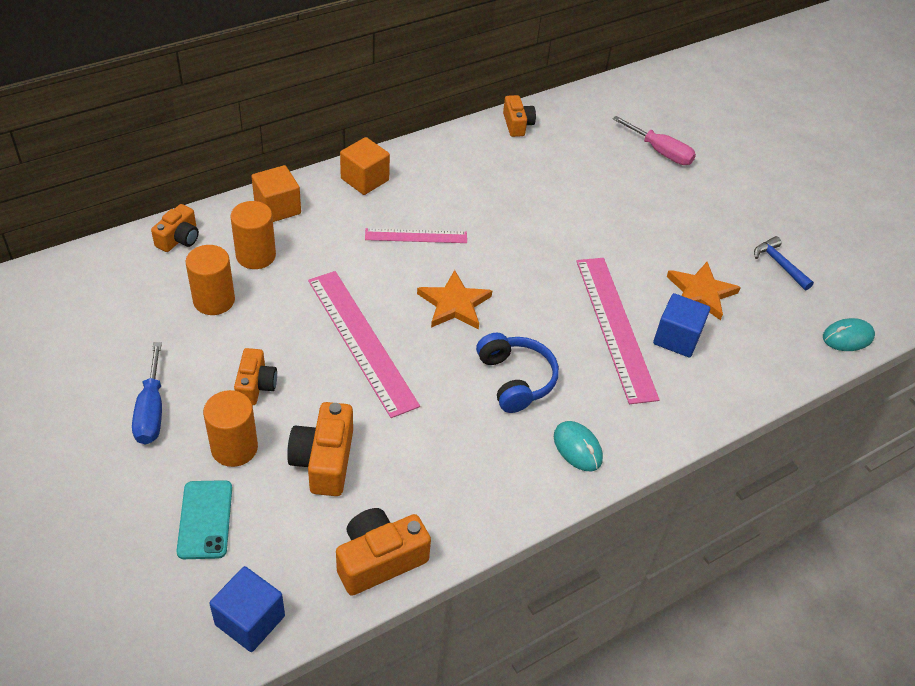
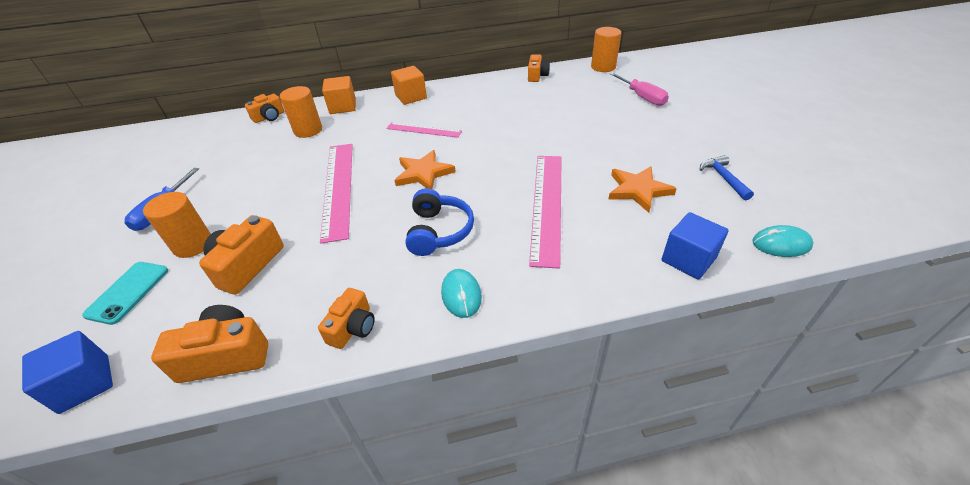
camera: 25 degrees right, 5 degrees down
orange cylinder [186,245,235,315] -> orange cylinder moved to [591,27,621,72]
orange camera [234,348,277,405] -> orange camera moved to [318,288,375,349]
blue cube [653,293,710,358] -> blue cube moved to [661,212,729,280]

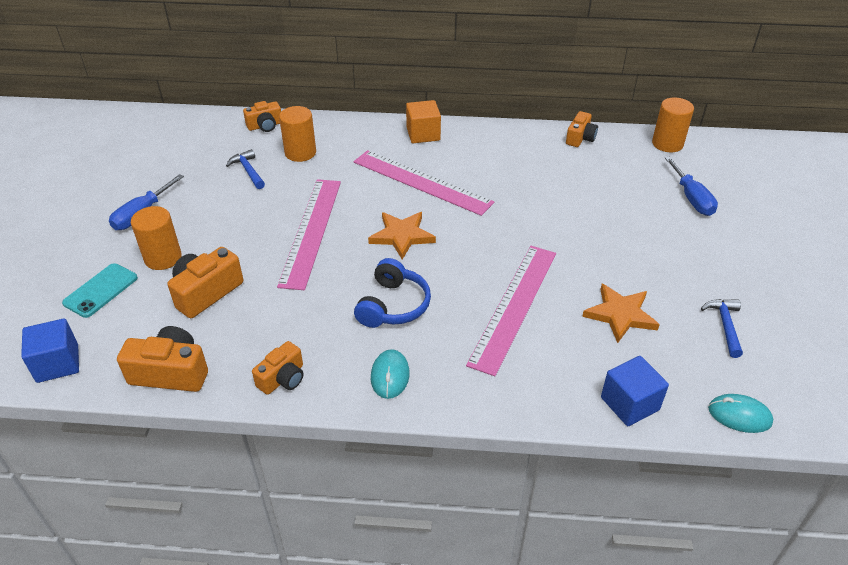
camera: 15 degrees right, 0 degrees up
orange cube [322,76,356,114] -> none
pink ruler [387,122,462,138] -> pink ruler [354,150,494,216], size x1.76
pink screwdriver [609,72,669,106] -> blue screwdriver [665,157,718,216]
none -> blue hammer [226,149,265,189]

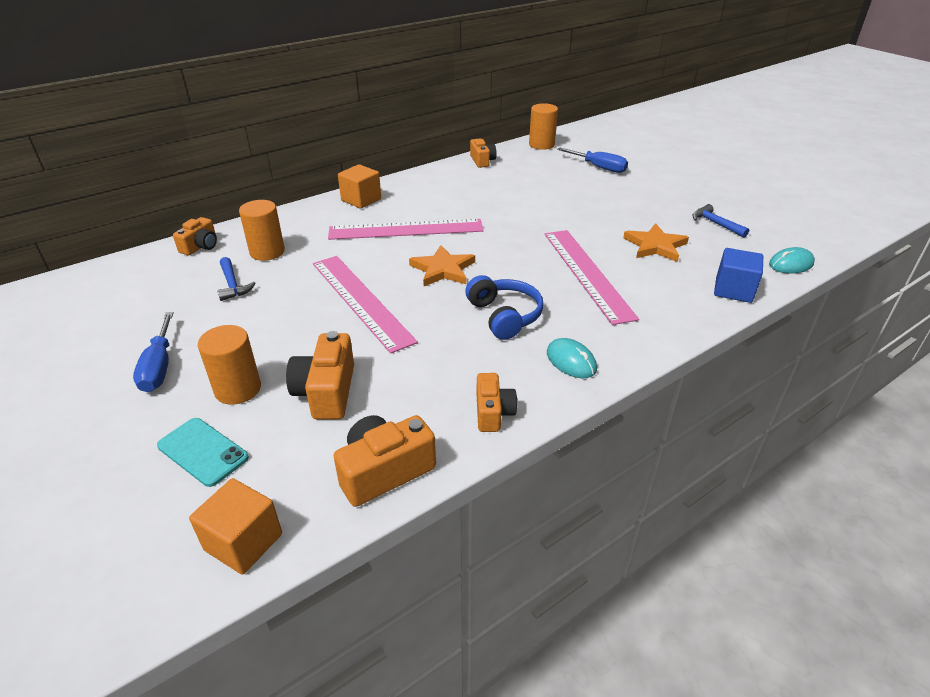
camera: 40 degrees left, 5 degrees down
blue cube [21,318,79,383] -> orange cube [189,478,282,575]
turquoise phone [62,263,138,318] -> turquoise phone turned 45 degrees counterclockwise [157,418,249,487]
blue hammer [226,149,265,189] -> blue hammer turned 135 degrees counterclockwise [217,257,256,301]

